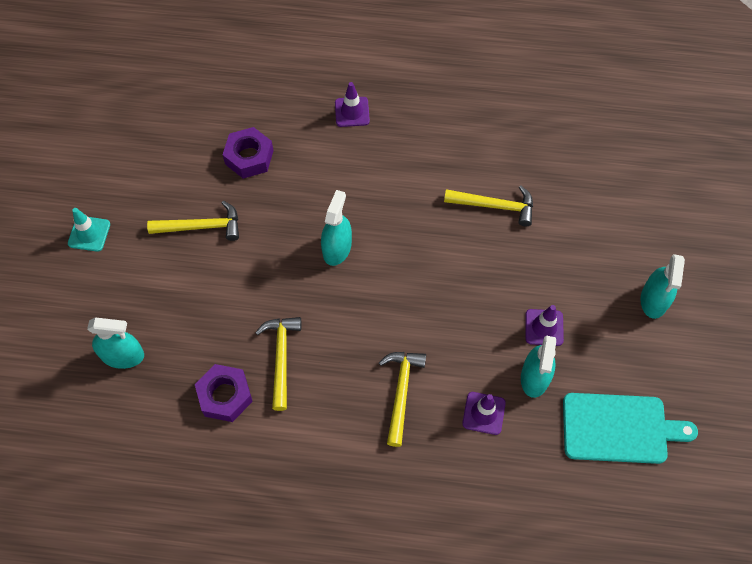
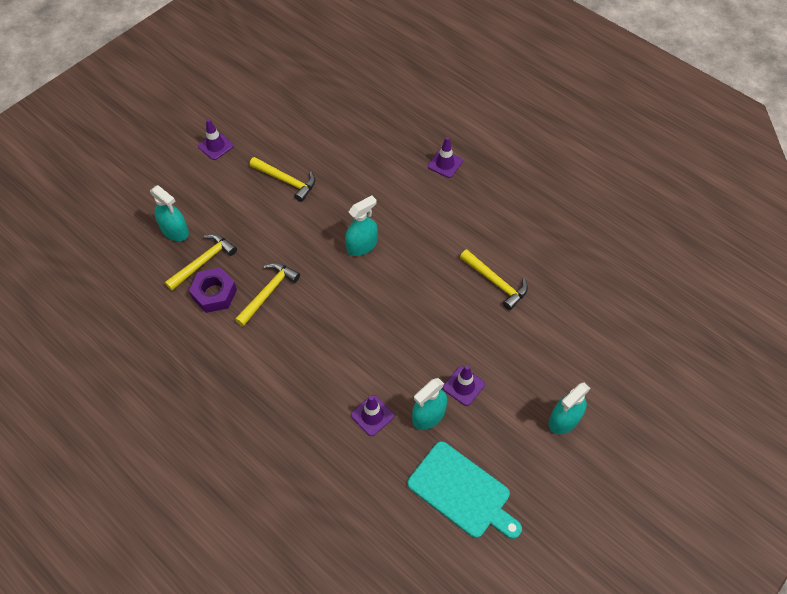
camera: 35 degrees right, 5 degrees down
turquoise traffic cone [68,208,110,252] -> purple traffic cone [198,119,234,160]
purple nut [223,127,274,179] -> none
yellow hammer [379,352,426,447] -> yellow hammer moved to [165,234,237,291]

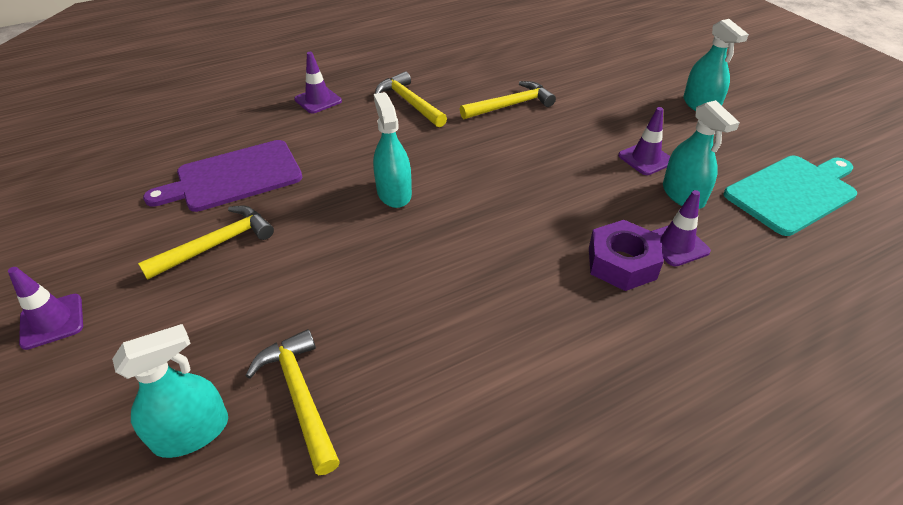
camera: 70 degrees left, 15 degrees down
purple nut [189,268,237,313] -> purple nut moved to [589,220,664,291]
yellow hammer [235,263,300,326] -> yellow hammer moved to [375,71,447,127]
none -> purple cutting board [143,140,303,212]

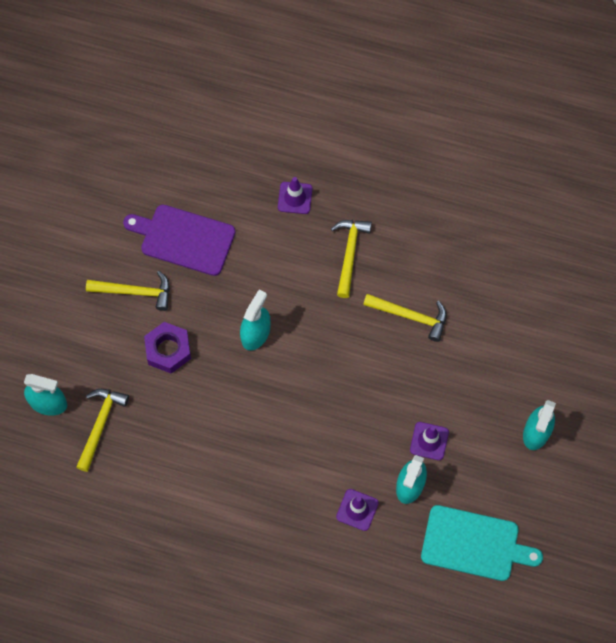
camera: 45 degrees right, 25 degrees up
purple traffic cone [8,267,83,350] -> none
purple nut [589,220,664,291] -> purple nut moved to [144,322,191,374]

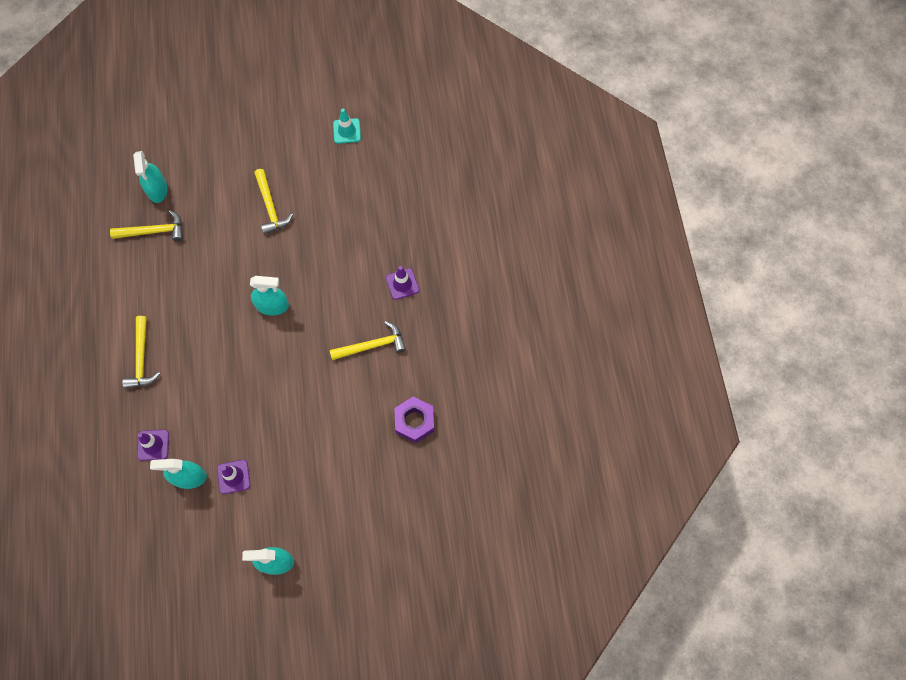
camera: 65 degrees right, 0 degrees up
purple cutting board [123,204,235,276] -> none
purple nut [144,322,191,374] -> purple nut moved to [394,397,434,443]
yellow hammer [363,294,447,342] -> yellow hammer moved to [122,316,160,389]
turquoise cutting board [421,505,543,581] -> none
none -> turquoise traffic cone [333,109,361,144]

